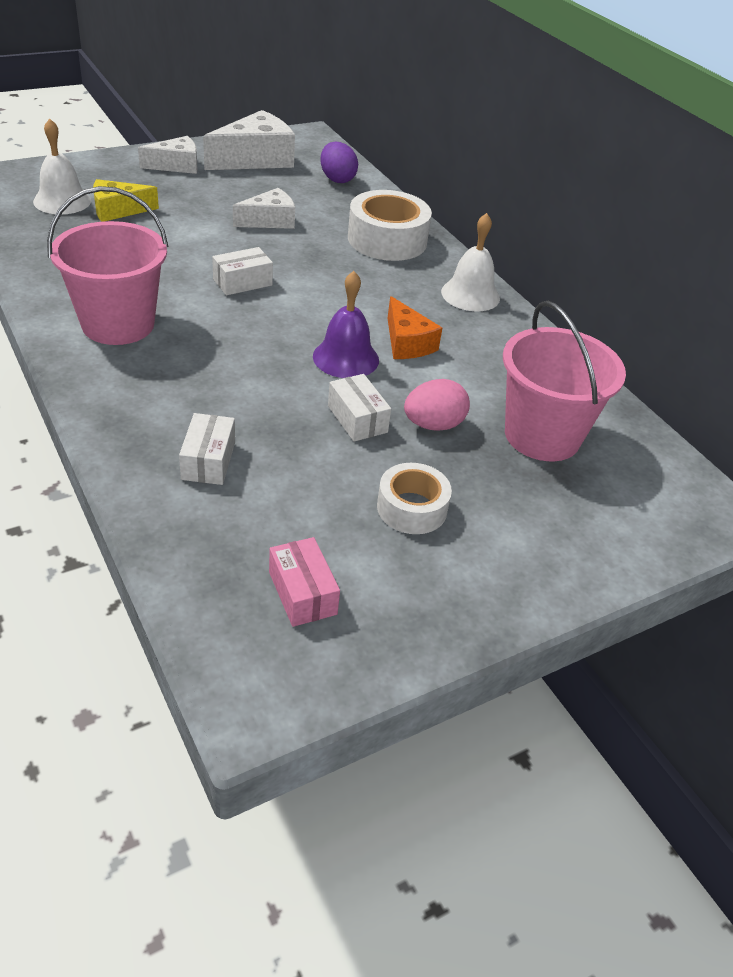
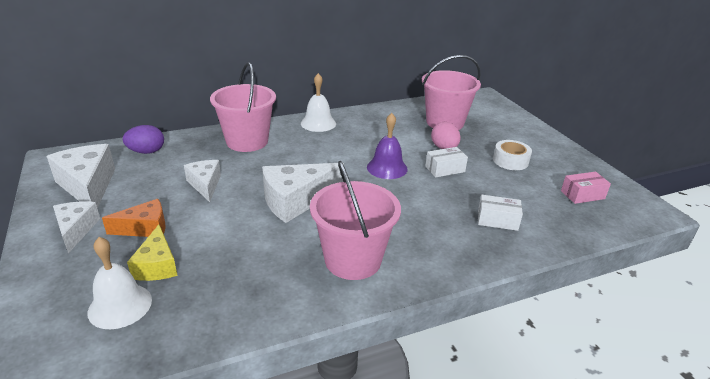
camera: 80 degrees left, 10 degrees down
white box [212,247,273,295] -> white cheese [262,163,344,223]
white tape [348,190,432,261] -> pink bucket [210,62,276,152]
orange cheese [387,296,442,359] -> orange cheese moved to [102,199,165,237]

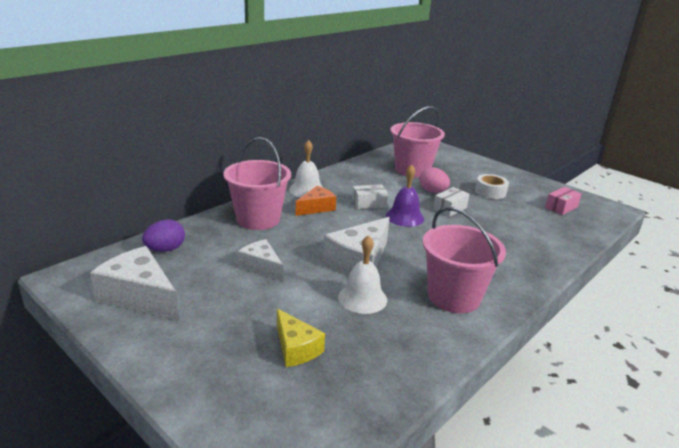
camera: 25 degrees left, 5 degrees down
white cheese [53,201,100,253] -> none
white bell [88,237,152,329] -> white bell moved to [338,235,387,314]
orange cheese [102,199,165,237] -> orange cheese moved to [296,186,336,216]
white box [478,195,523,231] -> white box moved to [352,185,388,209]

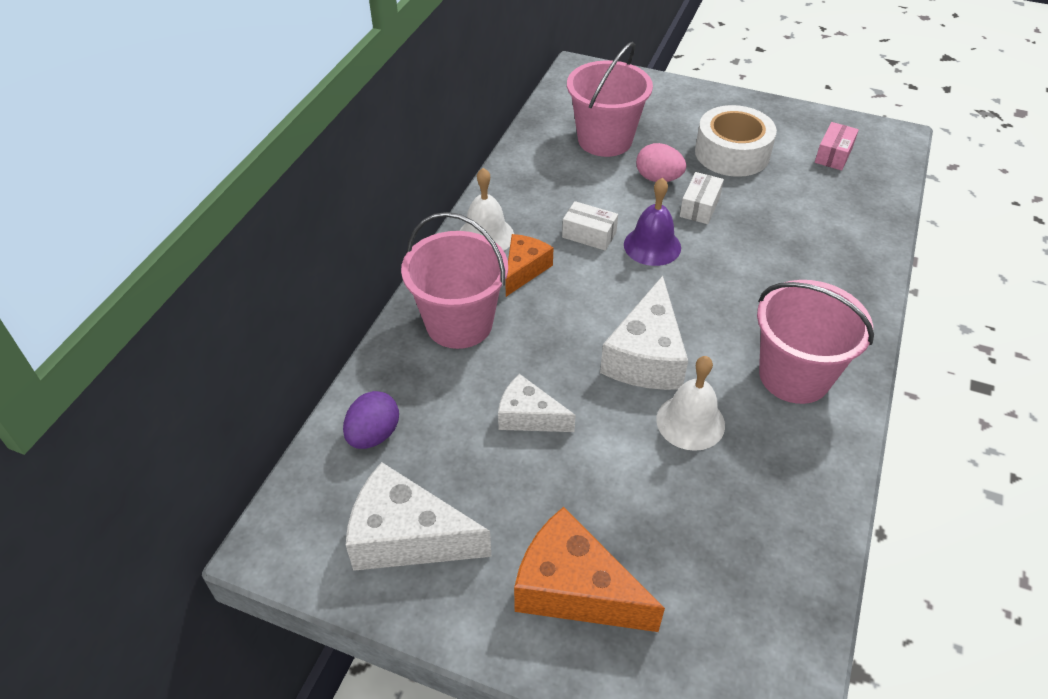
camera: 20 degrees left, 20 degrees up
yellow cheese [277,309,325,367] -> none
white box [352,185,388,209] -> white box turned 60 degrees clockwise [562,201,618,251]
white tape [475,174,509,199] -> white tape [695,105,777,177], size x1.62
none -> orange cheese [514,507,665,632]

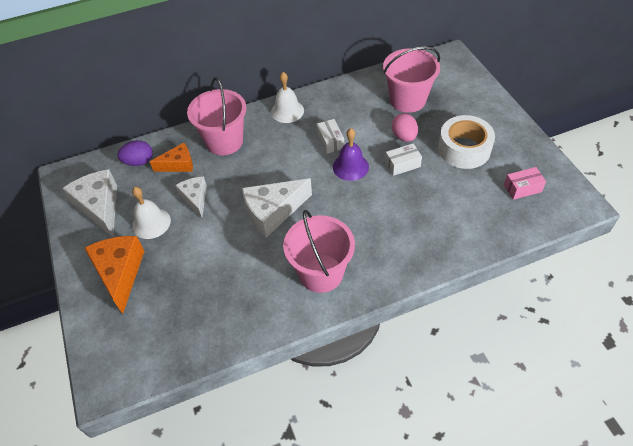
camera: 50 degrees right, 5 degrees up
orange cheese [505,234,554,297] -> orange cheese moved to [150,143,193,172]
white bell [656,356,725,451] -> white bell moved to [132,187,171,239]

